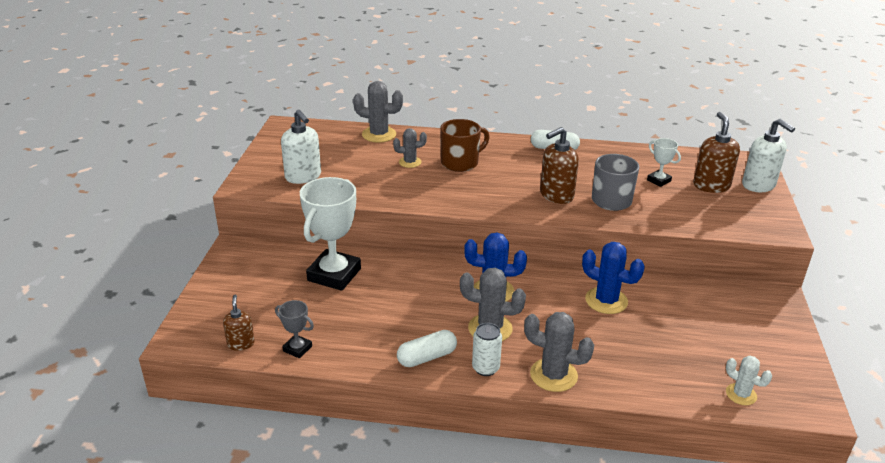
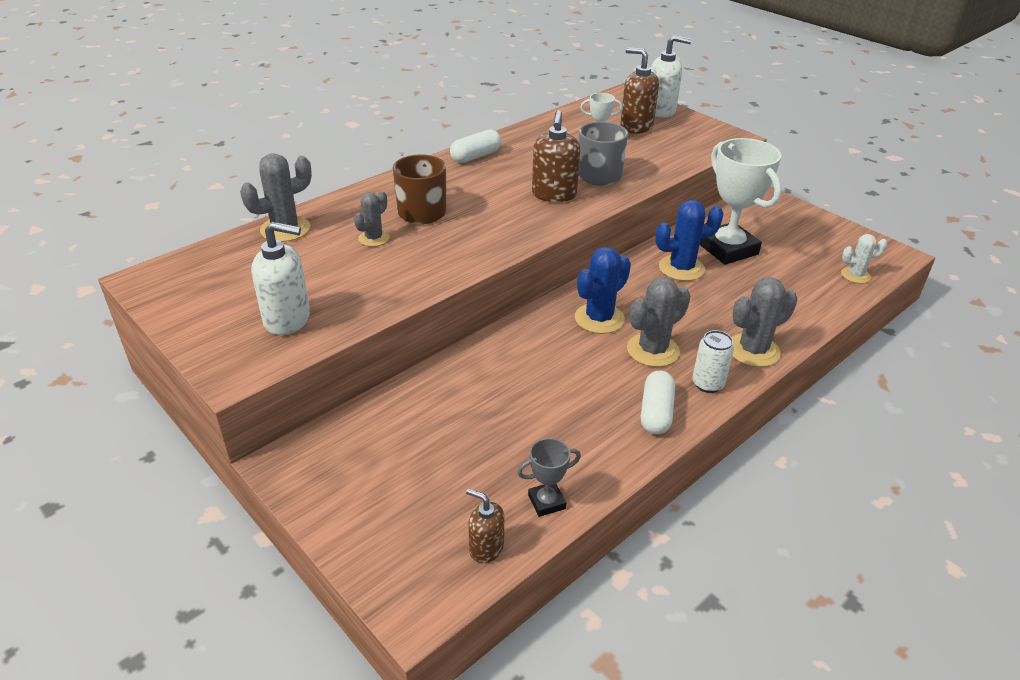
camera: 50 degrees left, 5 degrees up
white trophy [300,177,361,291] -> white trophy moved to [700,138,782,265]

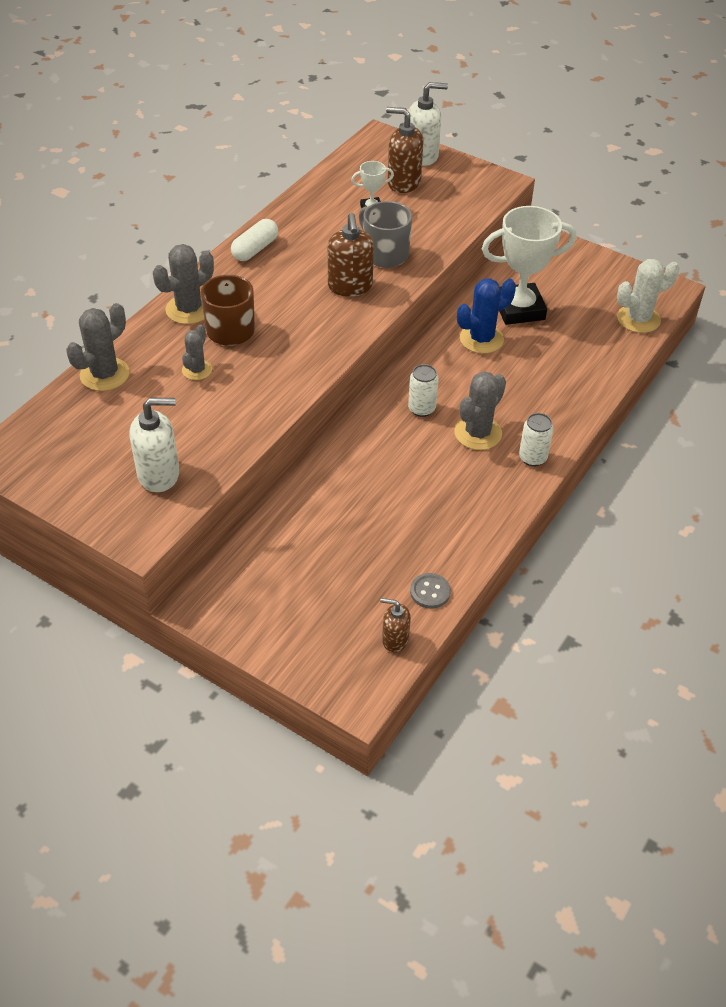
camera: 15 degrees left, 10 degrees up
grey trophy [517,438,581,517] -> grey button [410,573,451,609]
blue cactus [575,247,631,334] -> white can [408,364,439,417]
white capsule [641,370,675,434] -> none
white trophy [700,138,782,265] -> white trophy turned 60 degrees counterclockwise [482,206,577,325]
grey cactus [732,277,798,367] -> grey cactus moved to [153,244,214,324]
white cactus [841,234,888,283] -> white cactus [617,259,679,333], size x1.61

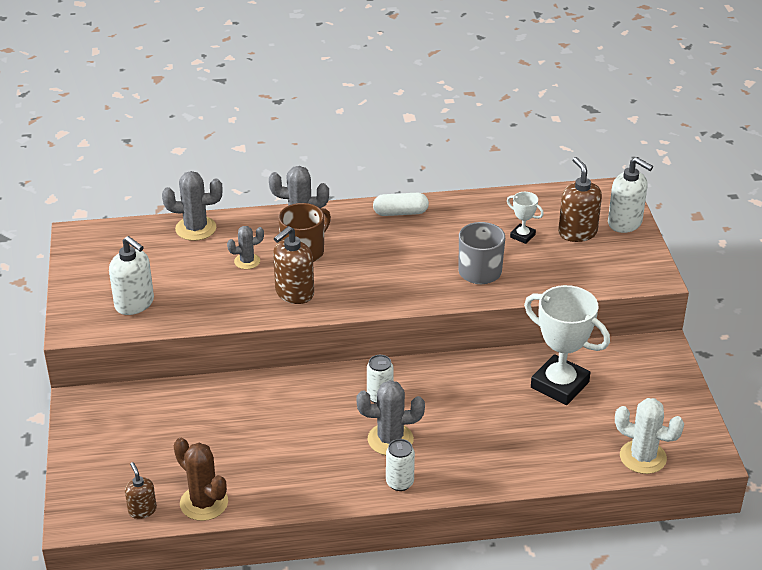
camera: 50 degrees right, 10 degrees down
brown soap dispenser [328,213,374,297] -> brown soap dispenser moved to [273,226,314,304]
grey button [410,573,451,609] -> brown cactus [173,438,228,521]
blue cactus [457,278,516,354] -> none

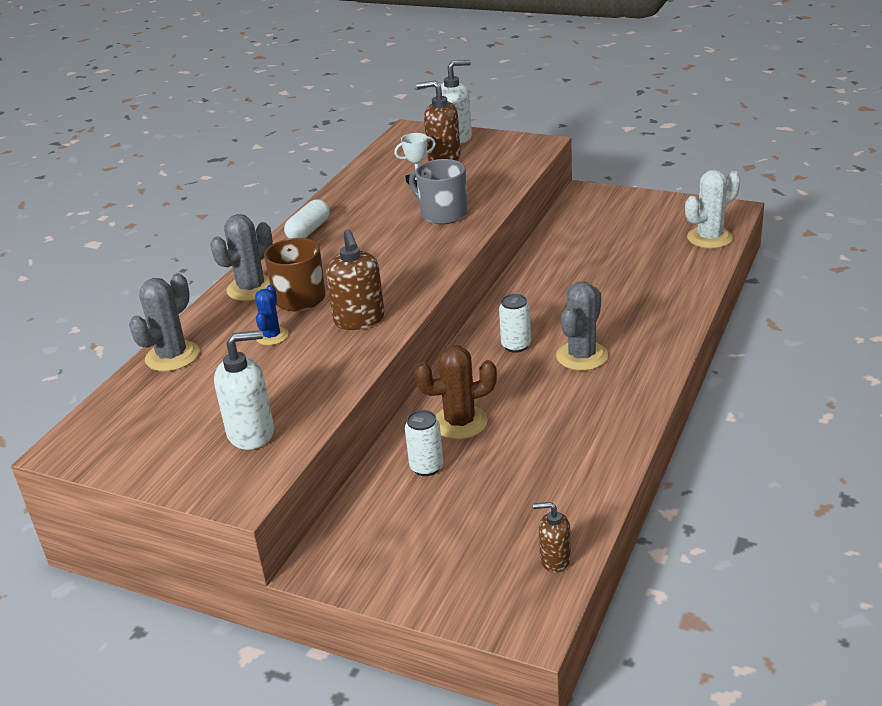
camera: 55 degrees left, 5 degrees down
brown cactus [173,438,228,521] -> brown cactus moved to [414,345,497,439]
grey cactus [227,226,264,269] -> blue cactus [255,285,289,345]
white can [386,439,415,491] -> white can moved to [405,410,443,476]
white trophy [524,285,610,405] -> none

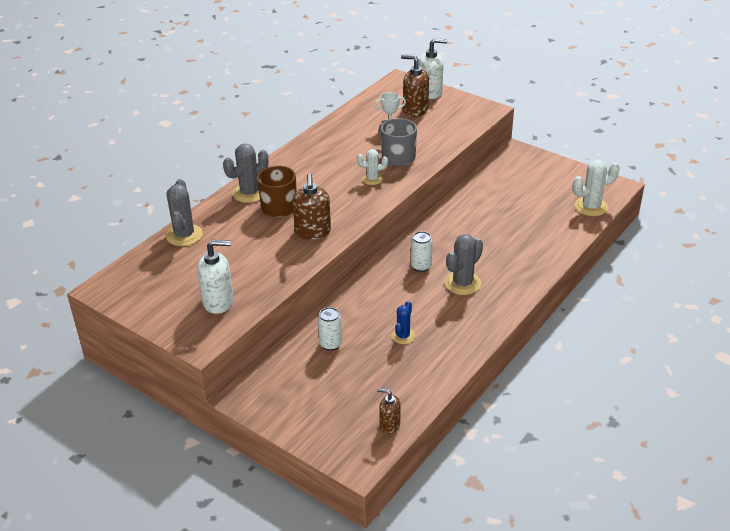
camera: 10 degrees right, 5 degrees up
grey cactus [129,273,199,371] -> grey cactus turned 45 degrees counterclockwise [166,179,203,246]
blue cactus [255,285,289,345] -> blue cactus moved to [391,301,415,344]
white capsule [284,199,330,239] -> none
brown cactus [414,345,497,439] -> none
none -> white cactus [357,149,388,185]

